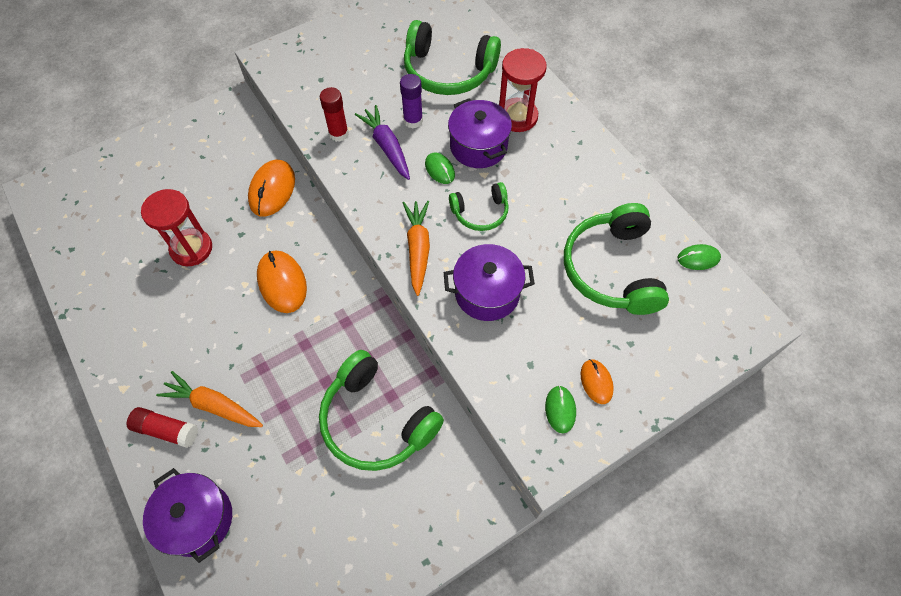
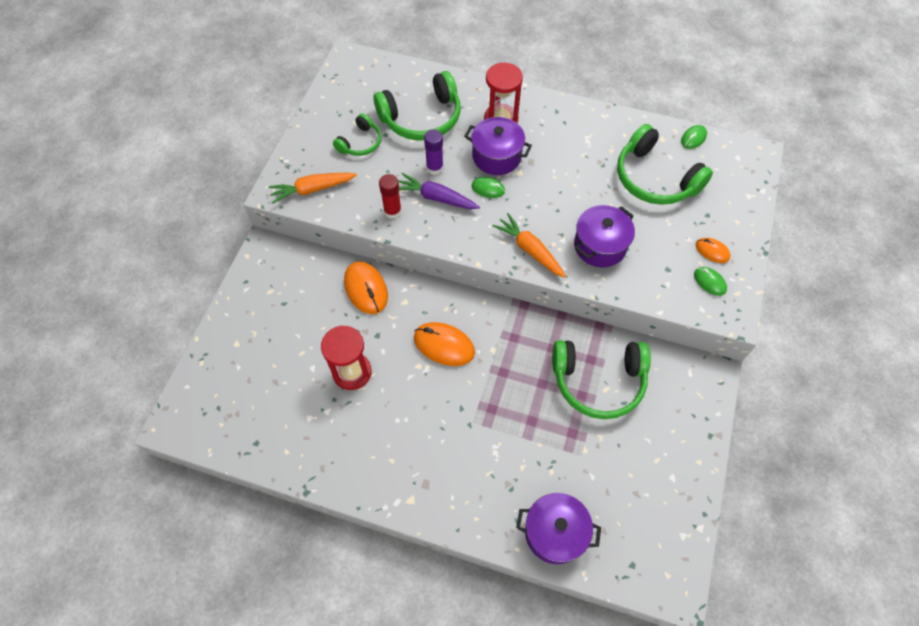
camera: 40 degrees left, 0 degrees up
red glue stick [126,407,198,448] -> none
orange carrot [156,371,263,427] -> orange carrot moved to [268,173,357,204]
green headphones [449,182,509,231] -> green headphones moved to [333,113,381,156]

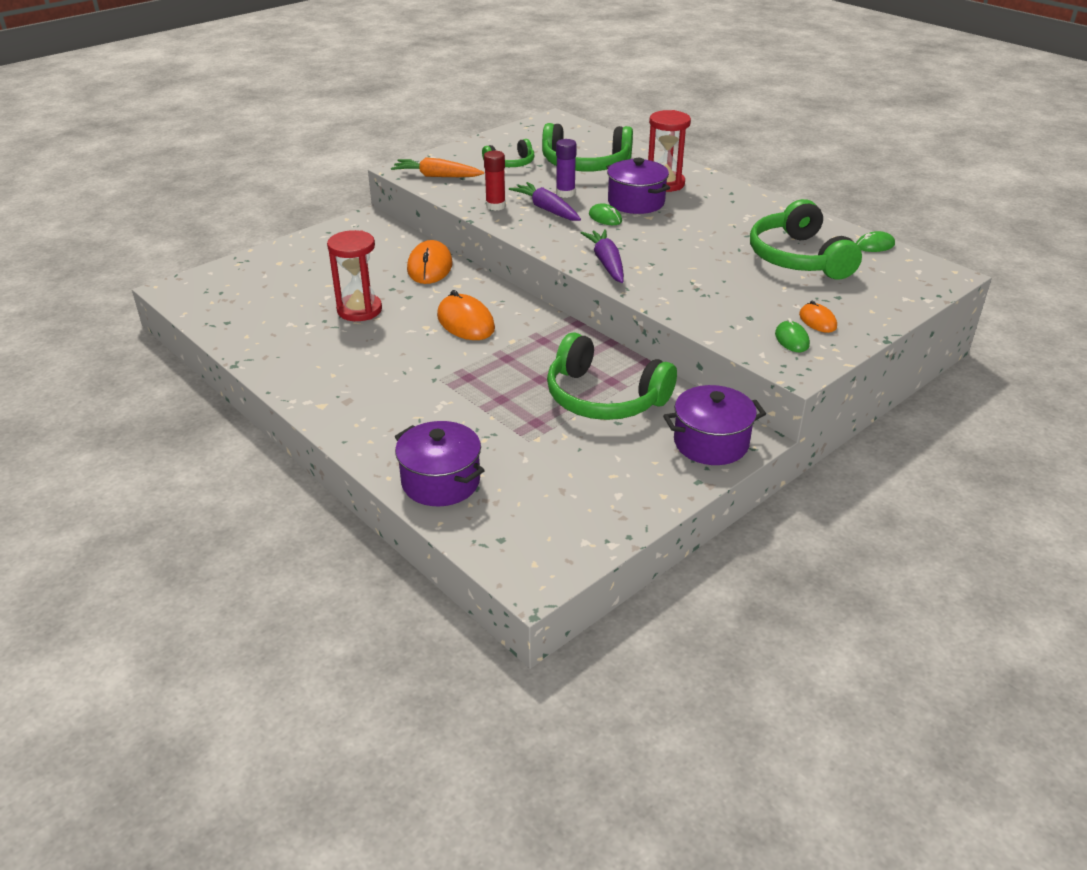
camera: 30 degrees right, 25 degrees down
orange carrot [492,213,566,278] -> purple carrot [581,229,624,283]
purple pot [574,205,635,267] -> purple pot moved to [663,385,766,465]

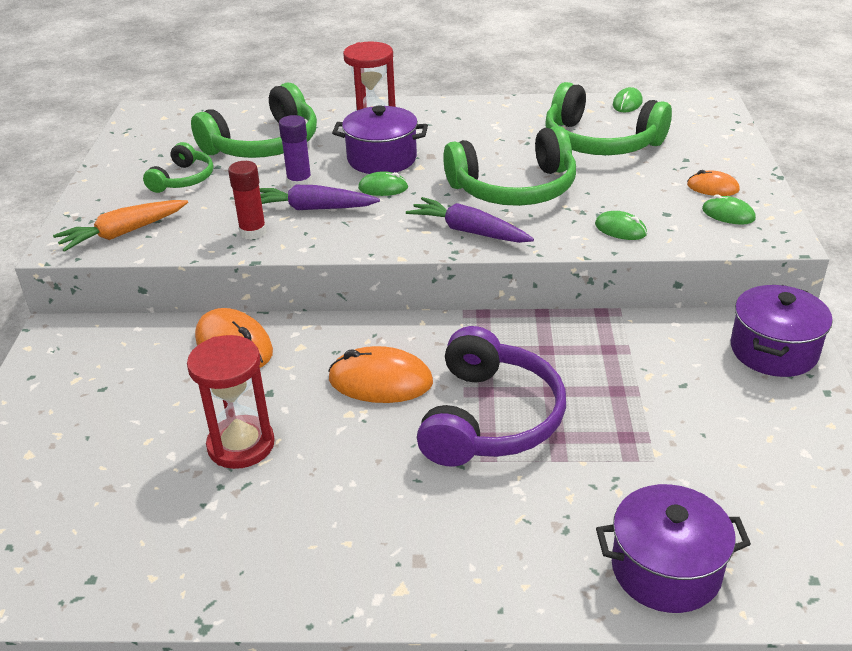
camera: 45 degrees left, 0 degrees up
green headphones [547,332,677,420] -> green headphones moved to [443,126,576,206]
none -> purple headphones [417,326,566,467]
none -> green mouse [595,211,647,240]

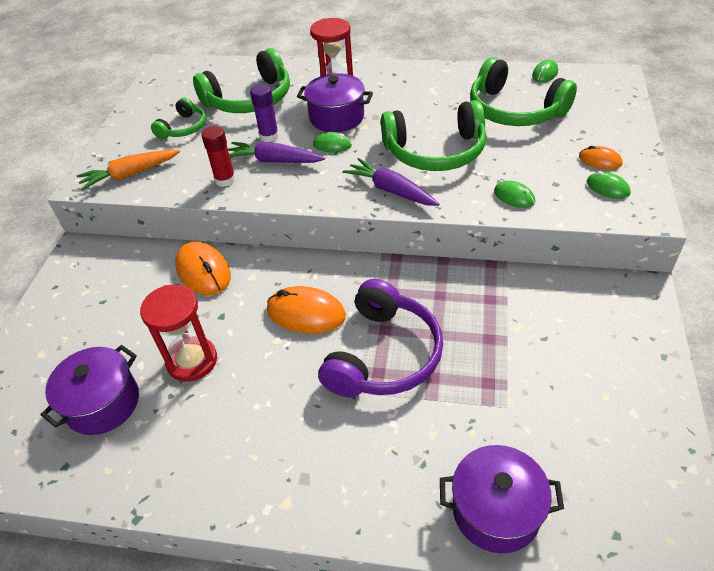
camera: 10 degrees right, 10 degrees up
purple pot [731,285,833,377] -> purple pot moved to [40,345,139,435]

